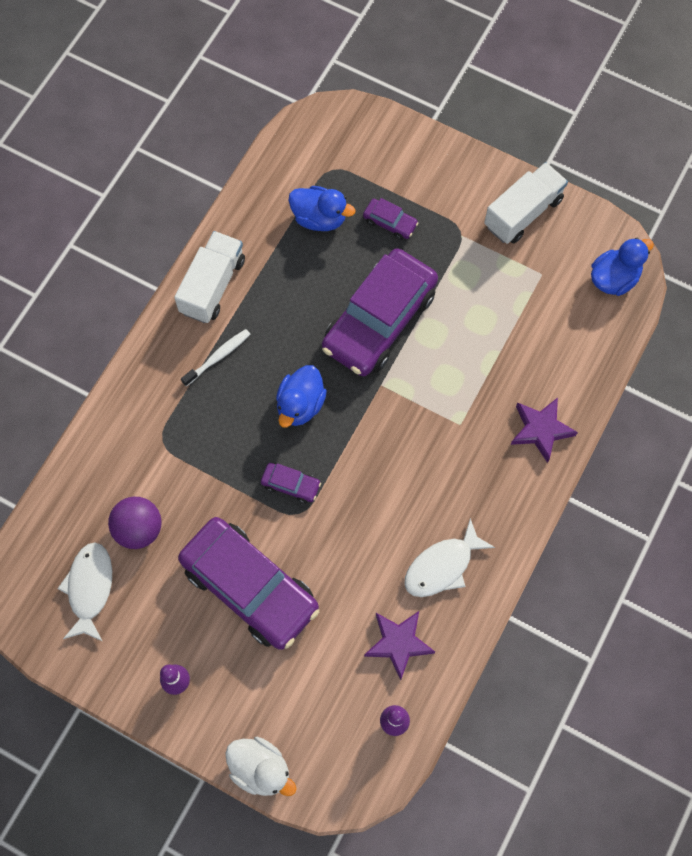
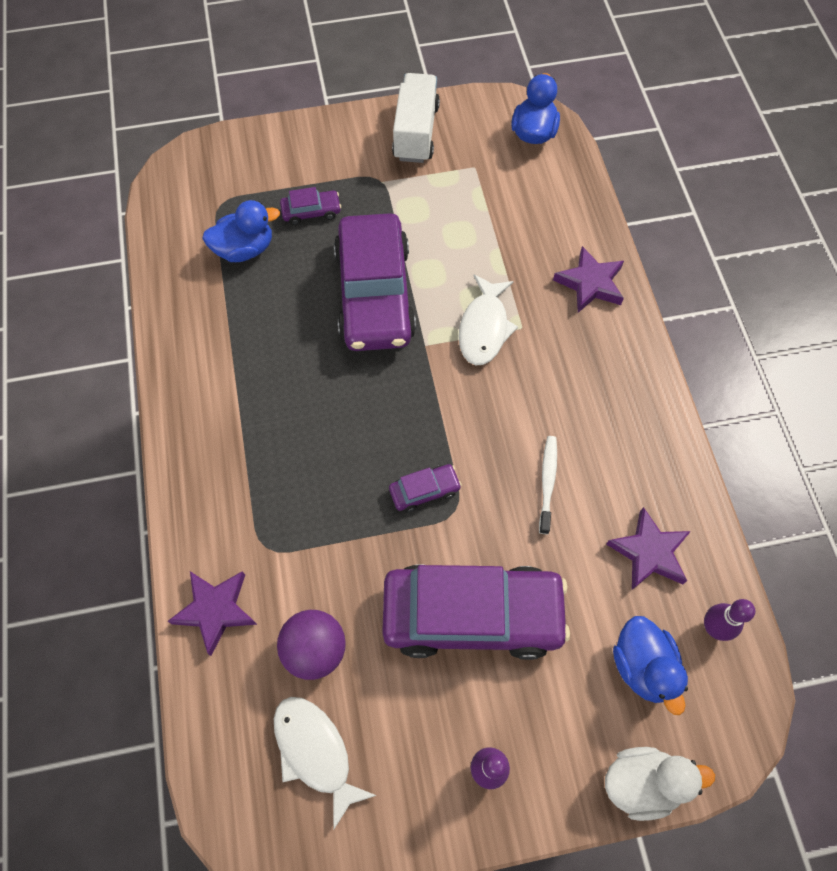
camera: 40 degrees left, 5 degrees down
white truck [174,231,245,323] -> none
white toothbrush [181,329,250,387] -> white toothbrush moved to [539,436,557,534]
blue duck [276,365,327,428] -> blue duck moved to [613,616,688,715]
white fish [404,518,495,597] -> white fish moved to [459,274,518,365]
none -> purple star [168,571,257,656]

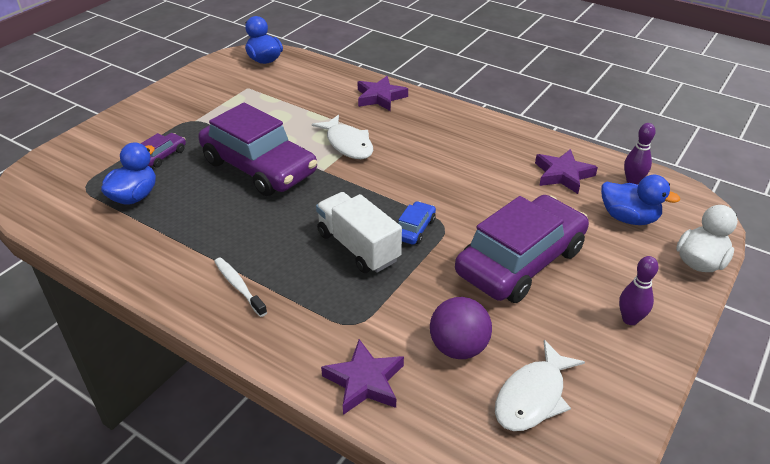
camera: 45 degrees left, 25 degrees down
white fish [274,697,377,830] -> white fish turned 60 degrees counterclockwise [495,340,585,431]
purple car [389,464,462,513] -> blue car [398,201,436,245]
white truck [392,73,440,163] -> white truck moved to [316,192,402,273]
white toothbrush [539,436,557,534] -> white toothbrush moved to [214,257,267,317]

